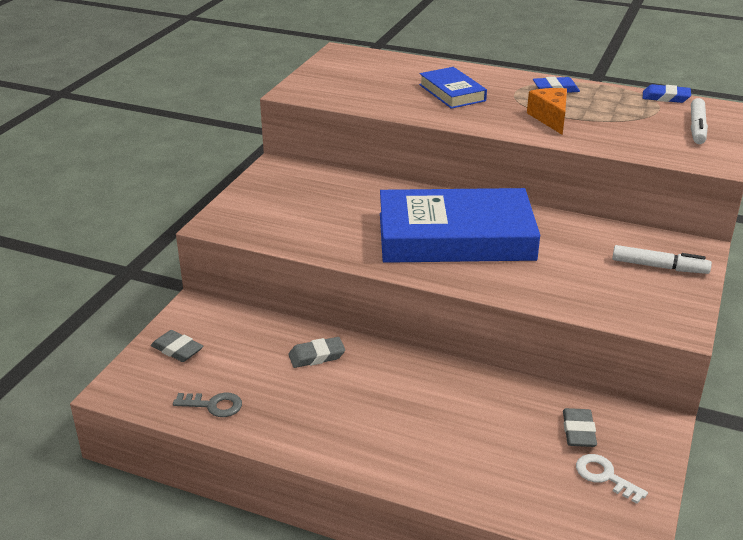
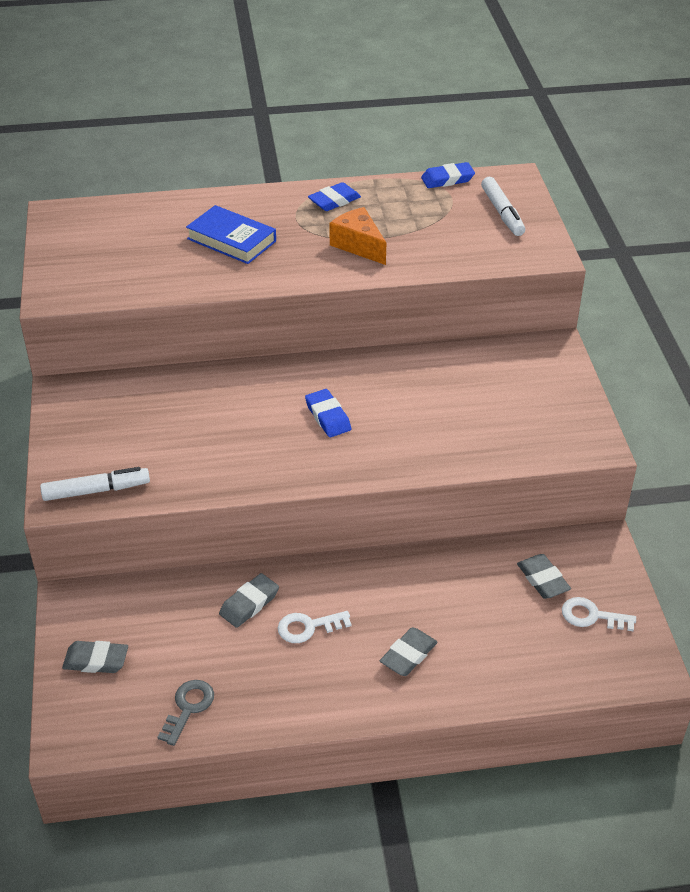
camera: 30 degrees left, 10 degrees up
grey key [173,393,242,417] -> grey key turned 45 degrees counterclockwise [157,680,214,746]
blue book [380,188,540,263] -> blue eraser [305,389,351,437]
white marker [612,245,712,274] -> white marker moved to [40,467,150,501]
none -> white key [278,611,352,643]
none -> grey eraser [380,627,438,676]

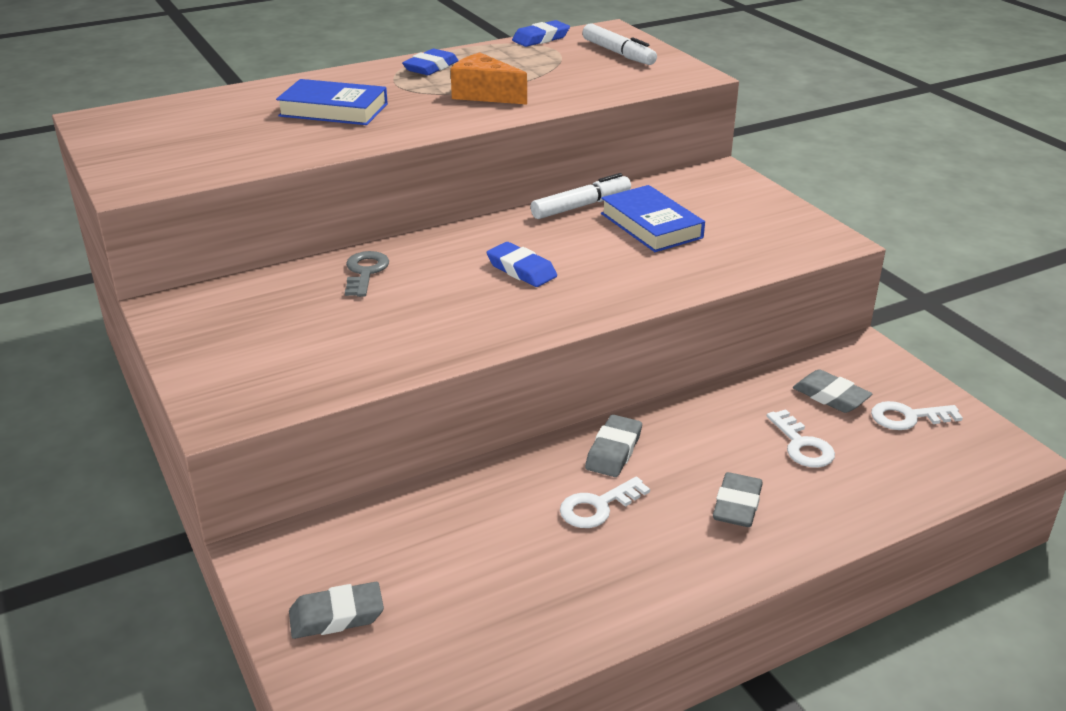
camera: 20 degrees left, 10 degrees down
white marker [40,467,150,501] -> white marker moved to [531,173,631,219]
grey key [157,680,214,746] -> grey key moved to [345,251,389,297]
grey eraser [219,573,279,628] -> grey eraser moved to [585,415,642,477]
none -> blue book [601,185,705,252]
none -> white key [767,409,835,468]

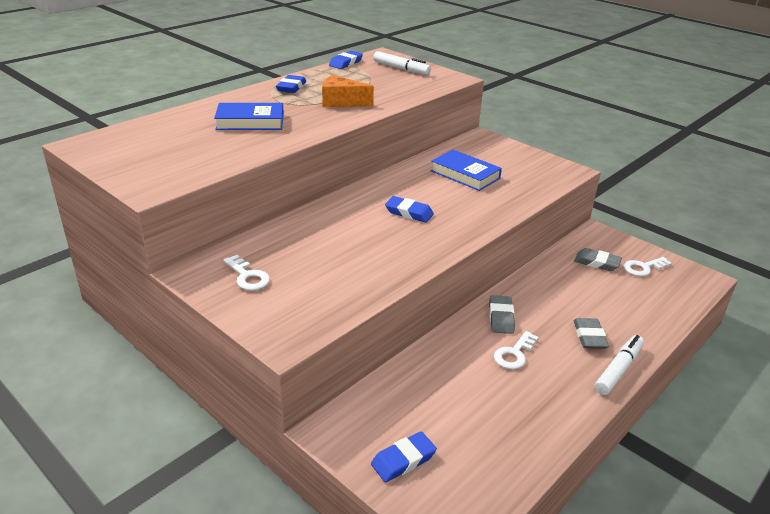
camera: 20 degrees left, 0 degrees up
grey eraser [289,582,384,639] -> blue eraser [371,431,437,482]
grey key [345,251,389,297] -> none
white marker [531,173,631,219] -> white marker moved to [595,335,644,395]
white key [767,409,835,468] -> white key moved to [223,255,270,291]

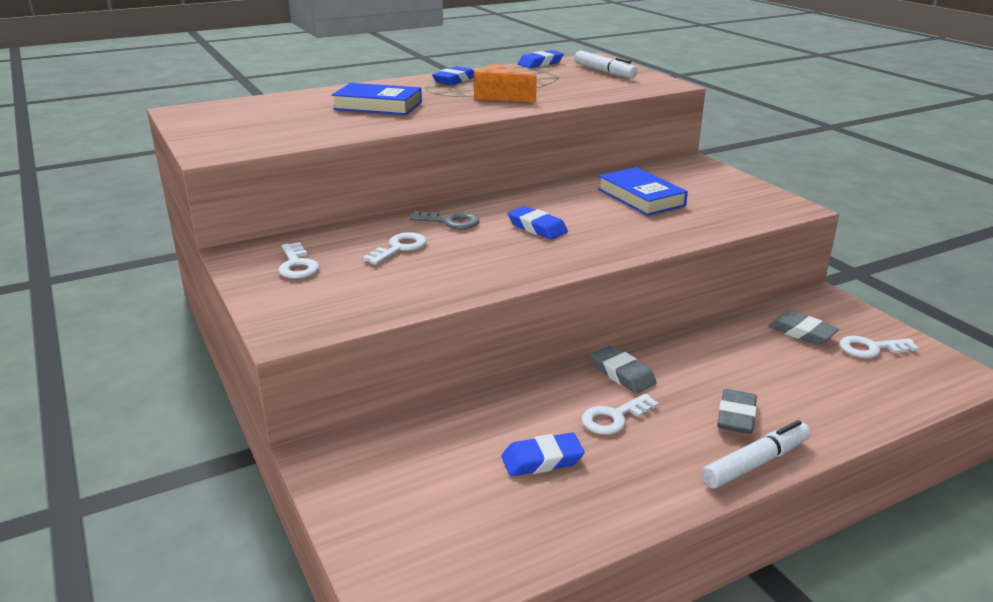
camera: 20 degrees right, 5 degrees down
blue eraser [371,431,437,482] -> blue eraser moved to [501,433,585,476]
grey eraser [489,295,515,334] -> grey eraser turned 60 degrees counterclockwise [591,345,657,394]
none -> white key [363,232,427,265]
none -> grey key [409,211,479,229]

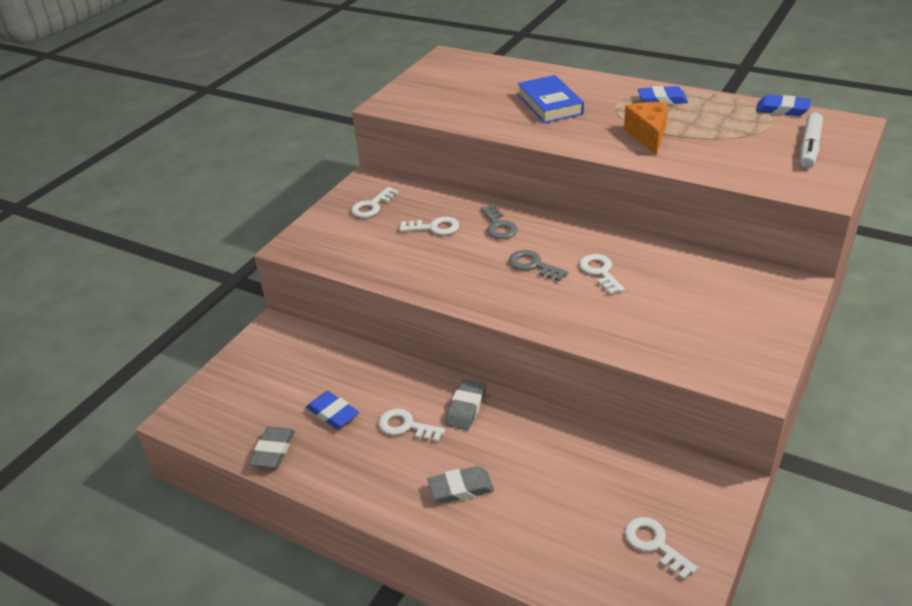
camera: 60 degrees right, 10 degrees up
blue eraser [508,206,568,240] -> grey key [509,250,569,281]
blue book [598,167,688,216] -> none
white marker [702,420,811,488] -> none
grey eraser [769,311,839,345] -> grey eraser moved to [249,427,295,468]
none -> white key [579,254,625,294]

